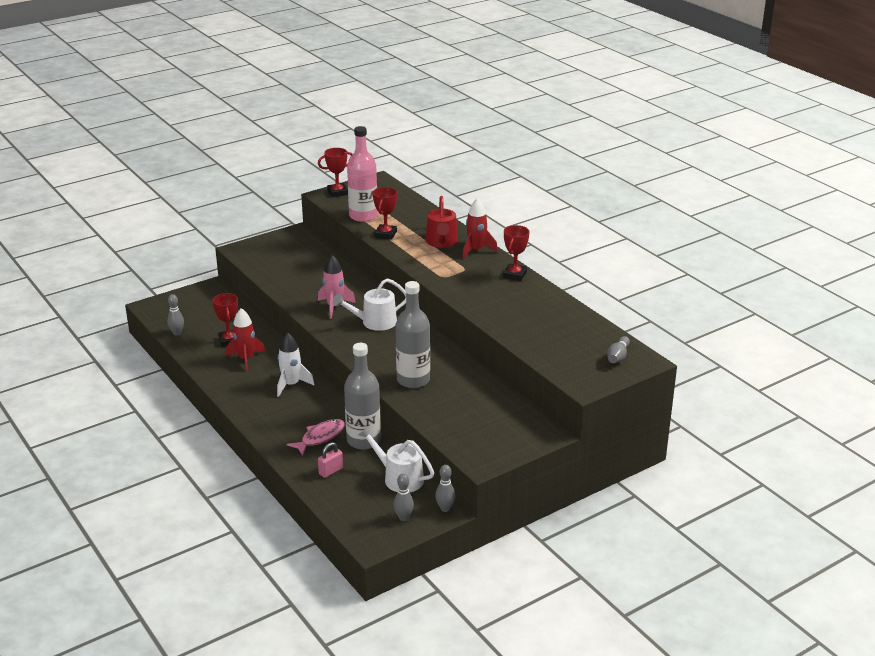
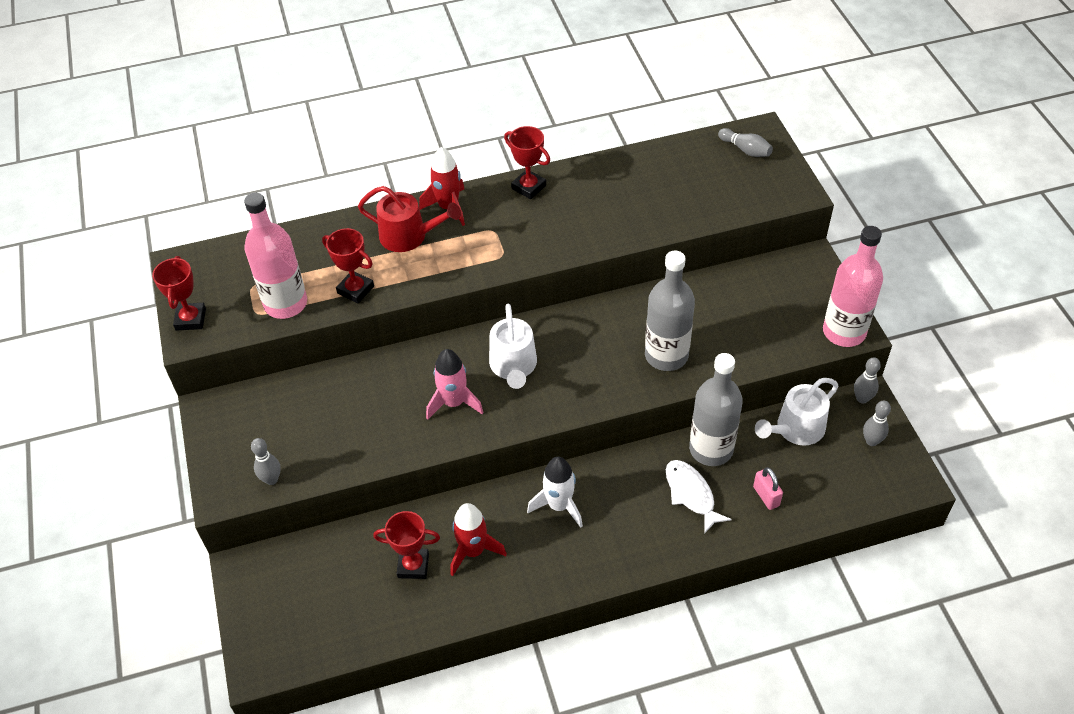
camera: 70 degrees left, 20 degrees up
grey bowling pin [167,294,184,335] -> grey bowling pin moved to [251,438,281,485]
pink fish [287,419,345,456] -> white fish [666,460,732,534]
none -> pink bottle [823,226,883,347]

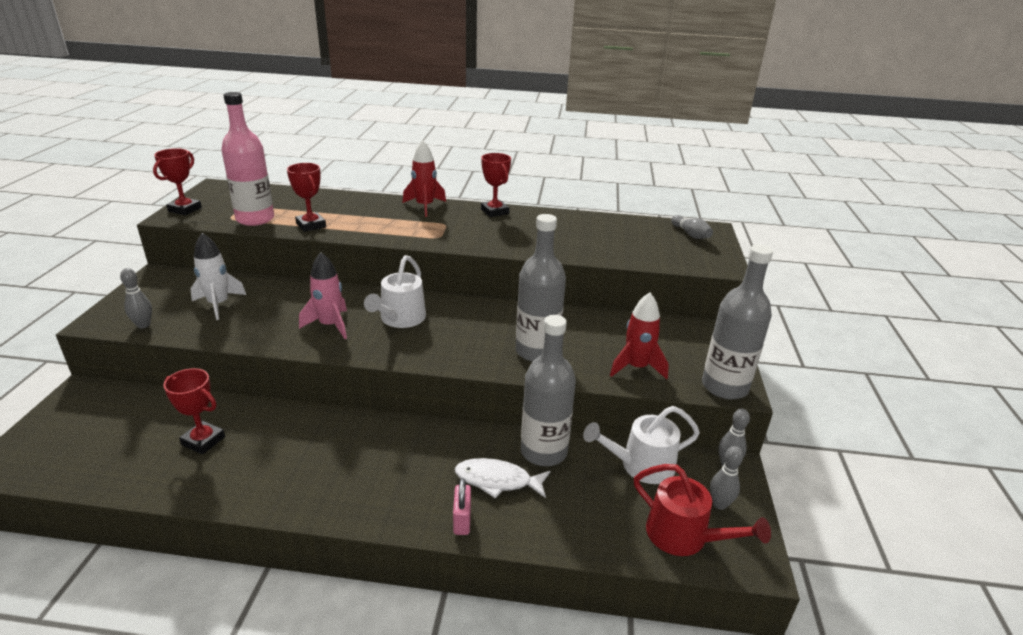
camera: 20 degrees right, 20 degrees down
red watering can [358,186,461,252] -> red watering can moved to [634,464,771,556]
red rocket [451,503,507,576] -> red rocket moved to [610,292,669,379]
white rocket [527,457,583,528] -> white rocket moved to [190,233,246,320]
white fish [666,460,732,534] -> white fish turned 75 degrees counterclockwise [455,458,550,498]
pink padlock [753,467,783,510] -> pink padlock moved to [453,478,471,535]
pink bottle [823,226,883,347] -> grey bottle [702,244,773,400]

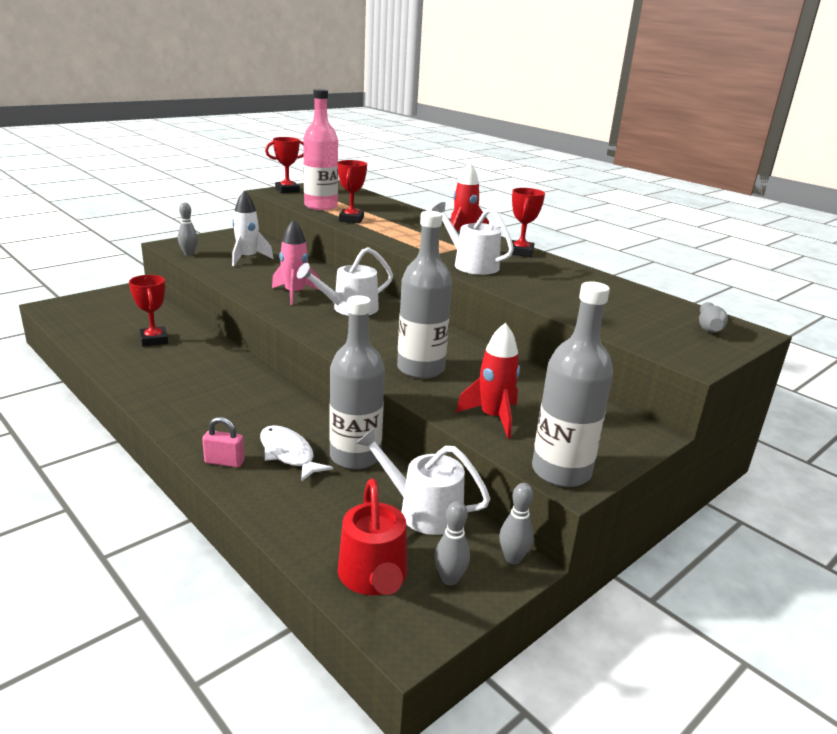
camera: 40 degrees right, 5 degrees down
pink padlock [453,478,471,535] -> pink padlock turned 60 degrees clockwise [202,417,245,468]
none -> white watering can [431,202,514,275]

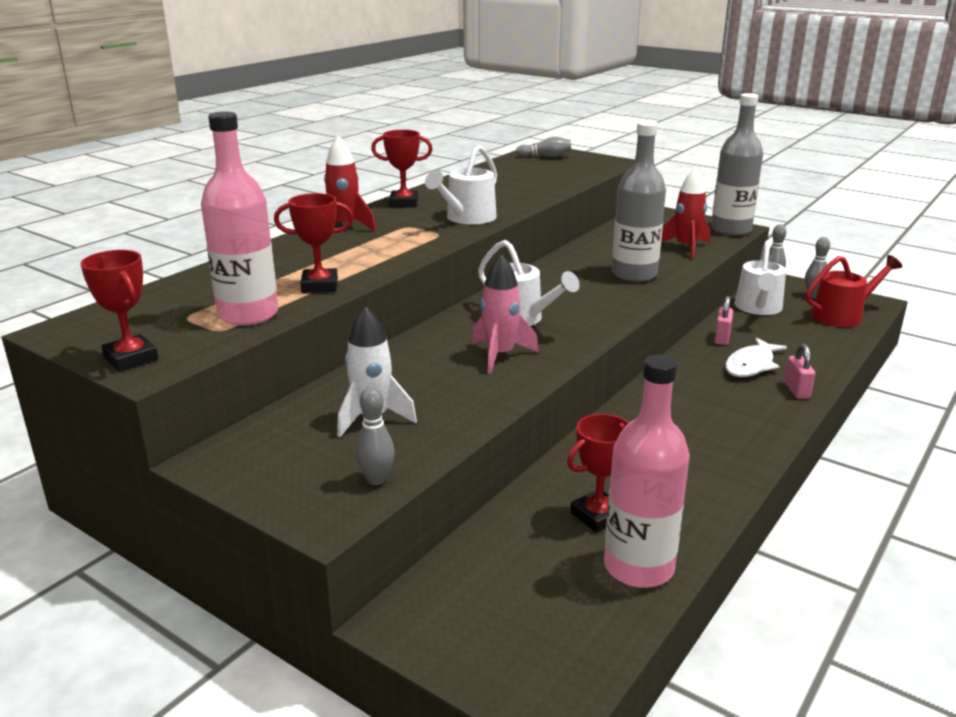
camera: 100 degrees left, 0 degrees up
grey bottle [329,295,385,469] -> pink padlock [714,295,733,345]
none -> pink bottle [604,355,690,588]

